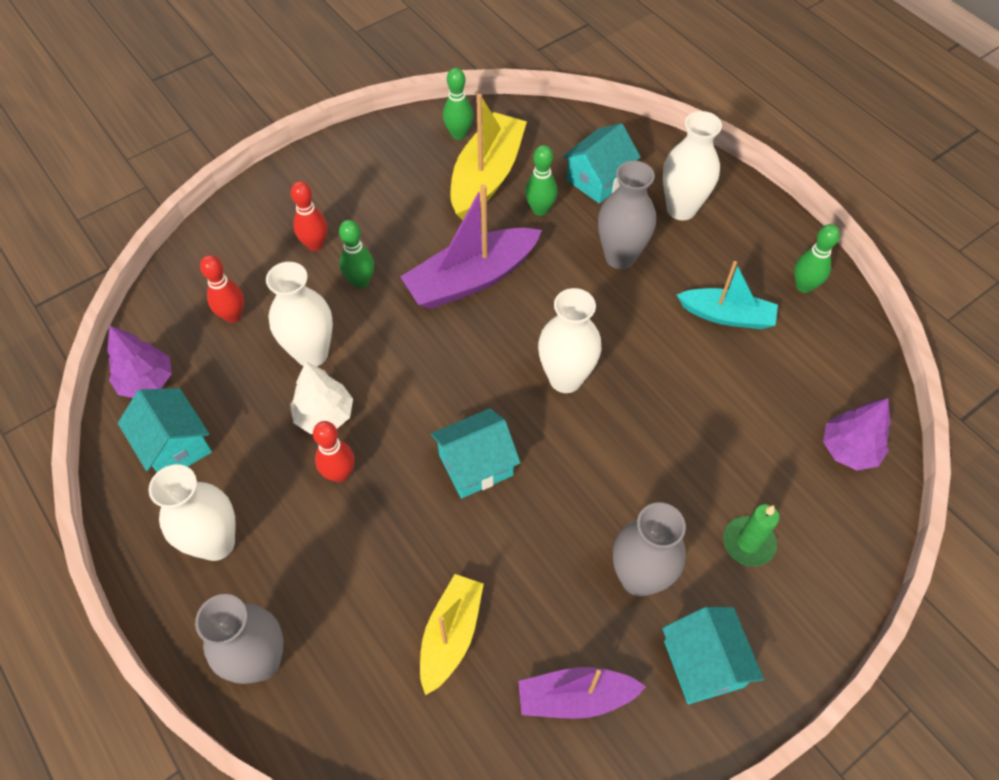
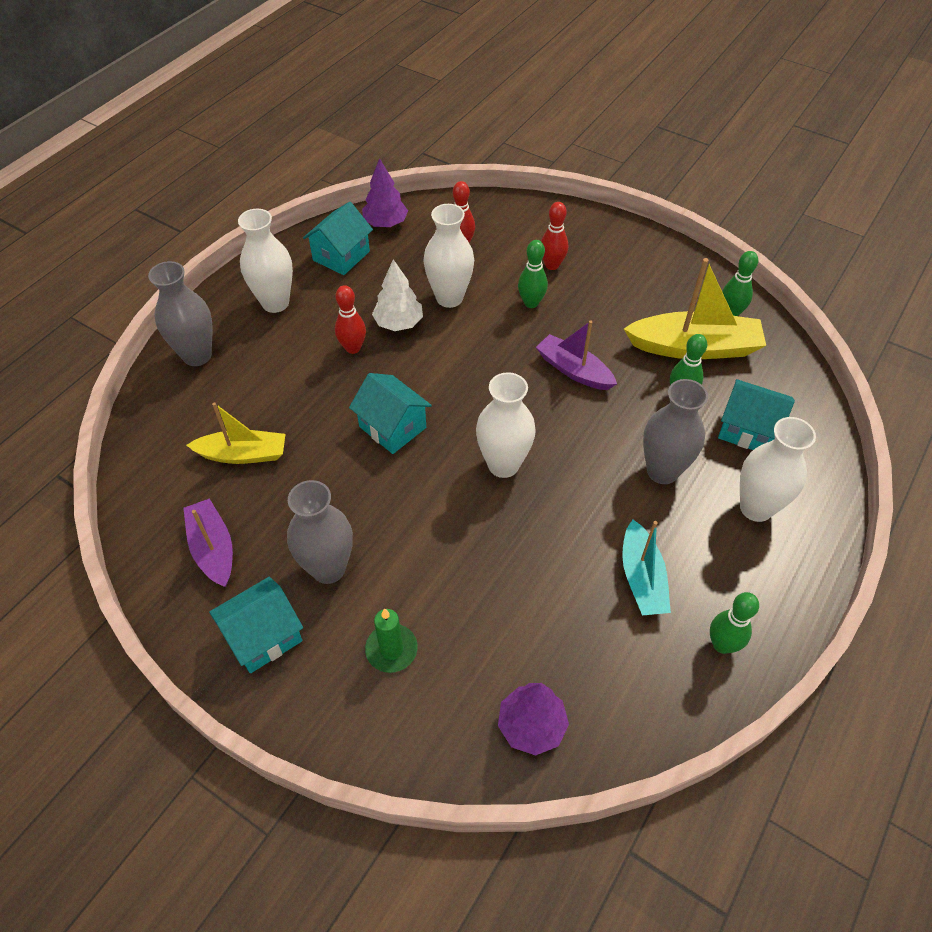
camera: 70 degrees right, 5 degrees down
purple boat [400,184,542,309] -> purple boat [536,321,617,390], size x0.65

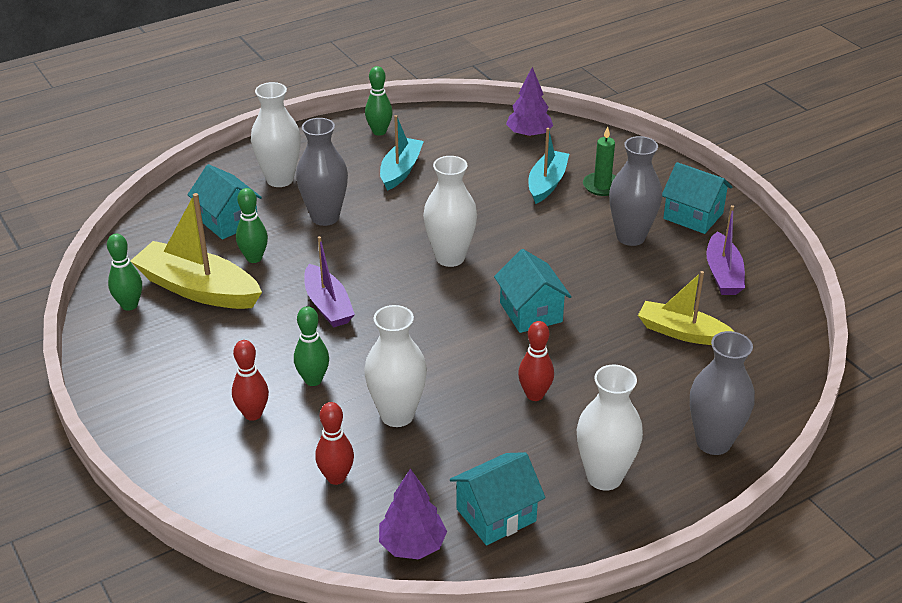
camera: 155 degrees left, 15 degrees down
turquoise house [209,577,303,673] -> turquoise house turned 45 degrees clockwise [662,162,732,234]
white tree [372,259,423,331] -> none
none -> turquoise boat [529,128,569,204]

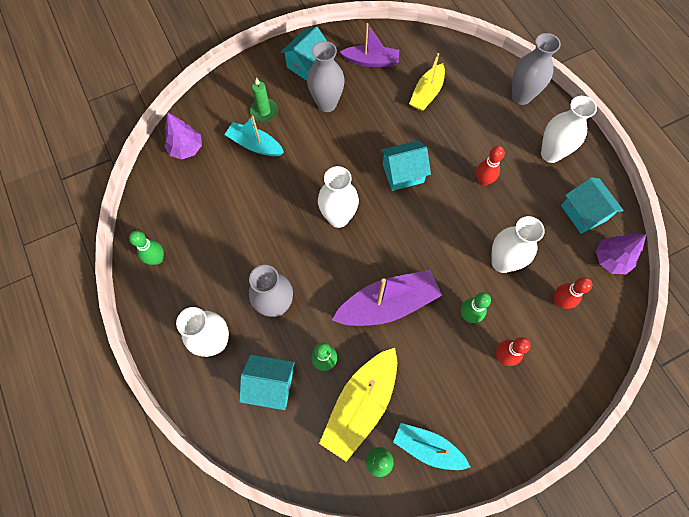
camera: 85 degrees left, 30 degrees up
turquoise house [187,164,262,240] -> turquoise house turned 45 degrees clockwise [239,355,295,410]
purple boat [304,236,355,328] -> purple boat [332,270,442,326], size x1.55
turquoise boat [380,115,424,191] -> turquoise boat moved to [393,423,470,470]

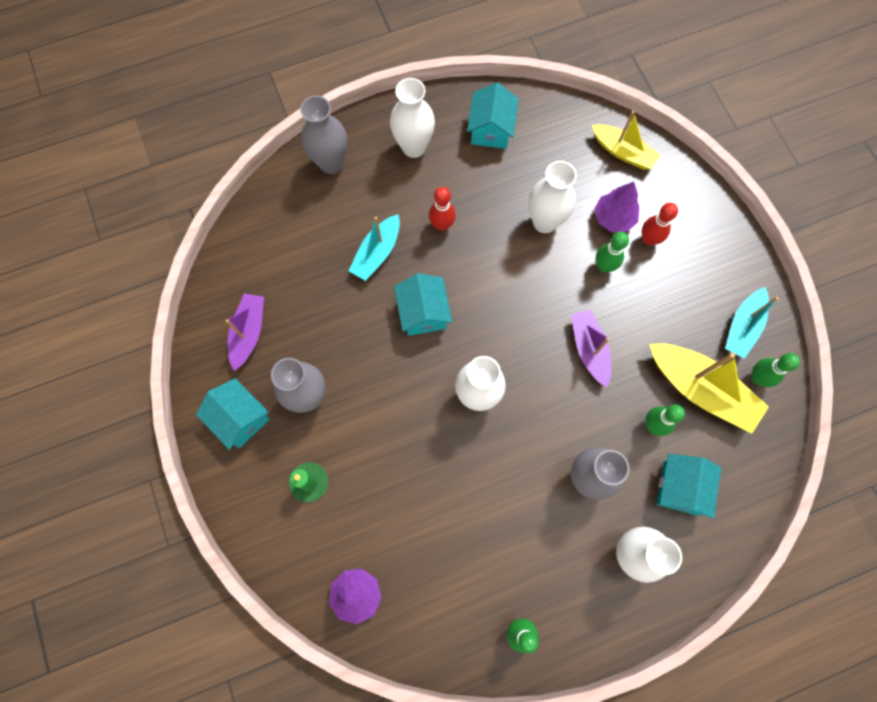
camera: 85 degrees left, 5 degrees up
turquoise boat [224,116,284,156] -> turquoise boat moved to [349,214,400,281]
purple boat [332,270,442,326] -> purple boat [571,309,612,387], size x0.65
yellow boat [409,53,445,111] -> yellow boat moved to [592,111,661,170]
red bowling pin [554,277,592,309] -> none
turquoise house [561,177,624,234] -> turquoise house turned 60 degrees counterclockwise [467,83,519,149]
purple tree [596,234,646,274] -> purple tree moved to [594,182,639,232]

